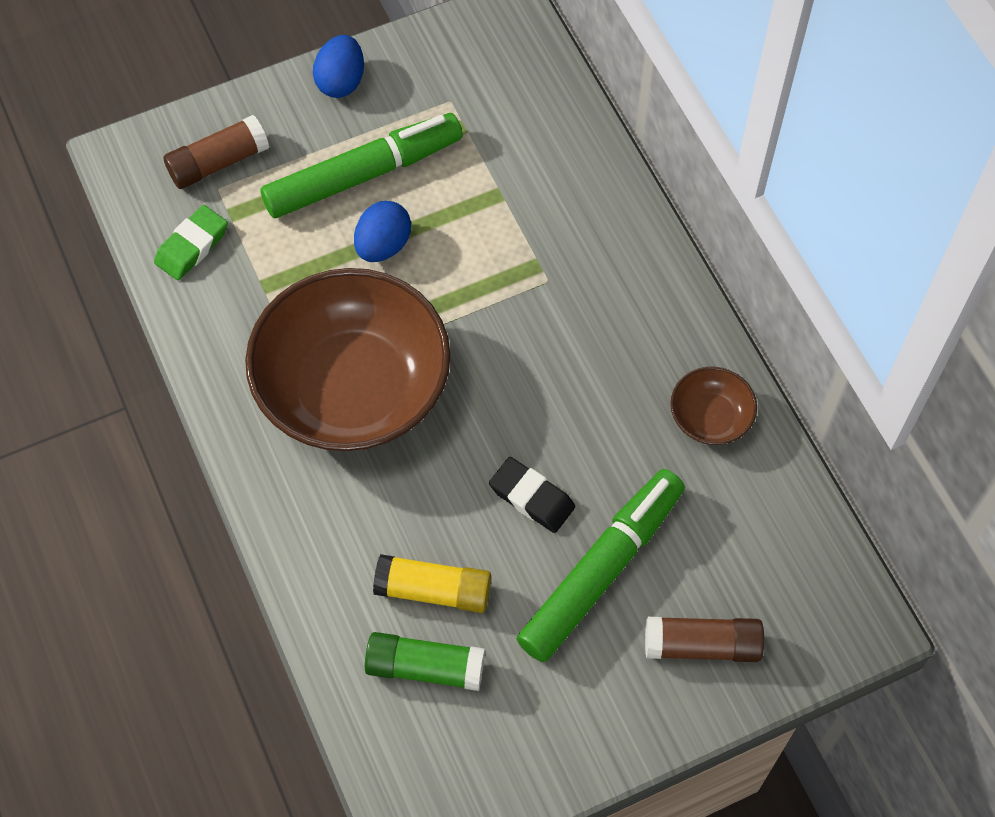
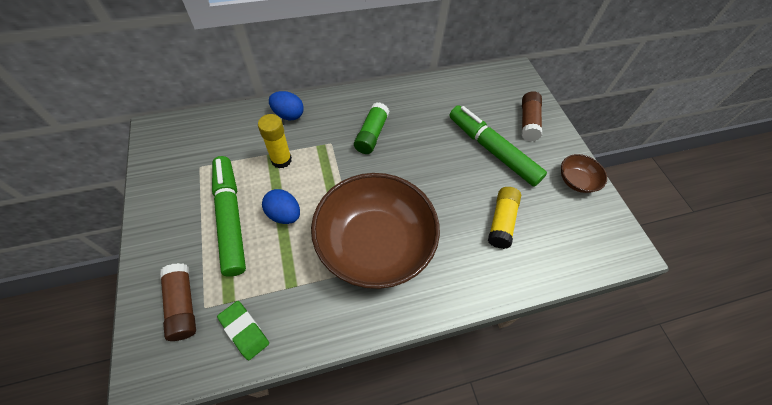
camera: 85 degrees left, 5 degrees down
blue egg [313,35,364,98] -> blue egg moved to [269,91,304,121]
green glue stick [365,632,485,691] -> green glue stick moved to [354,102,389,154]
black eraser [489,457,575,533] -> none
brown bowl [671,367,757,445] -> brown bowl moved to [561,154,607,193]
none -> yellow glue stick [258,114,292,168]

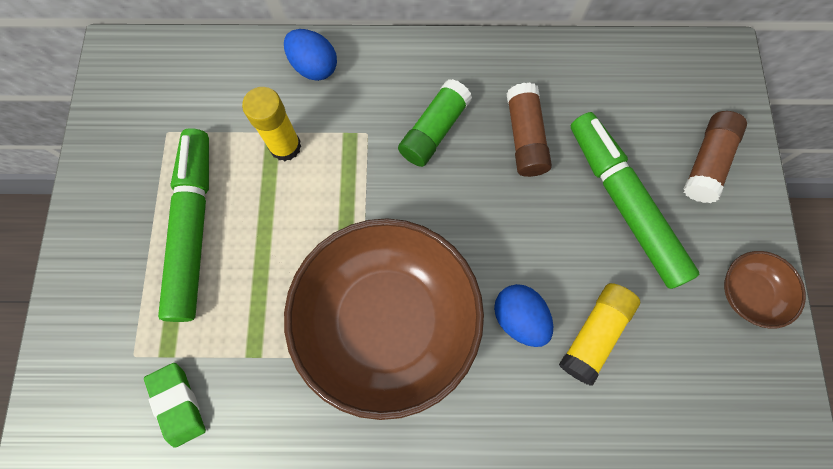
camera: 20 degrees right, 15 degrees up
brown glue stick [160,263,196,341] -> brown glue stick moved to [506,82,552,177]
blue egg [262,189,300,224] -> blue egg moved to [494,284,553,347]

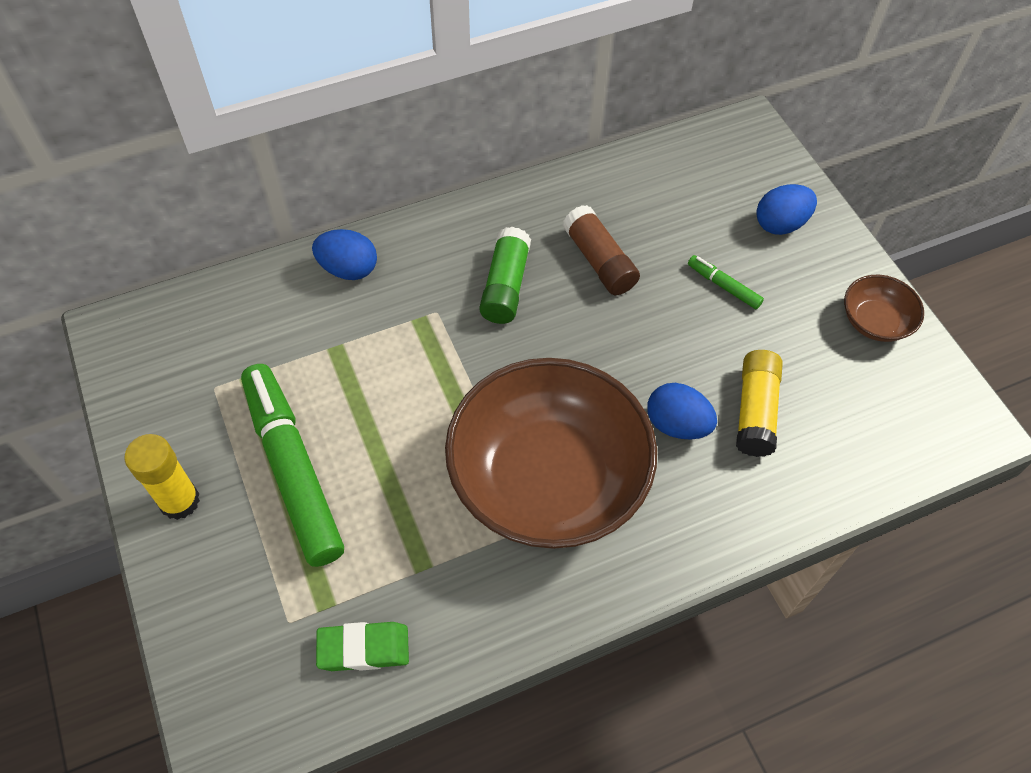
camera: 25 degrees left, 15 degrees down
green eraser [144,363,206,448] -> green eraser turned 45 degrees counterclockwise [316,622,409,671]
yellow glue stick [242,87,302,161] -> yellow glue stick moved to [125,434,200,520]
green marker [571,112,699,289] -> green marker [688,255,764,309], size x0.42
brown glue stick [684,111,747,203] -> blue egg [756,184,817,235]

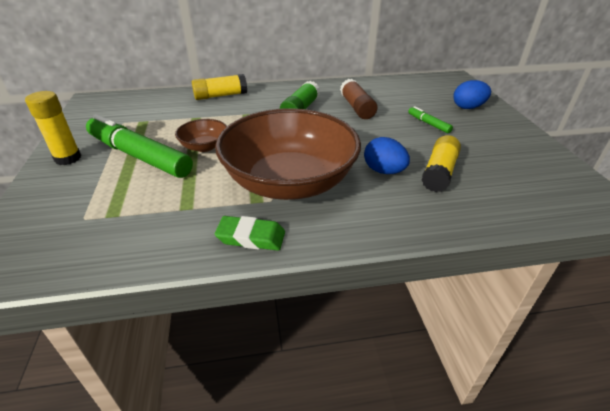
camera: 15 degrees right, 20 degrees down
green marker [241,364,344,567] -> green marker turned 45 degrees counterclockwise [86,114,193,178]
blue egg [312,229,377,280] -> yellow glue stick [192,74,247,100]
green eraser [316,622,409,671] -> green eraser moved to [215,216,285,251]
brown bowl [844,275,924,342] -> brown bowl moved to [175,119,227,152]

